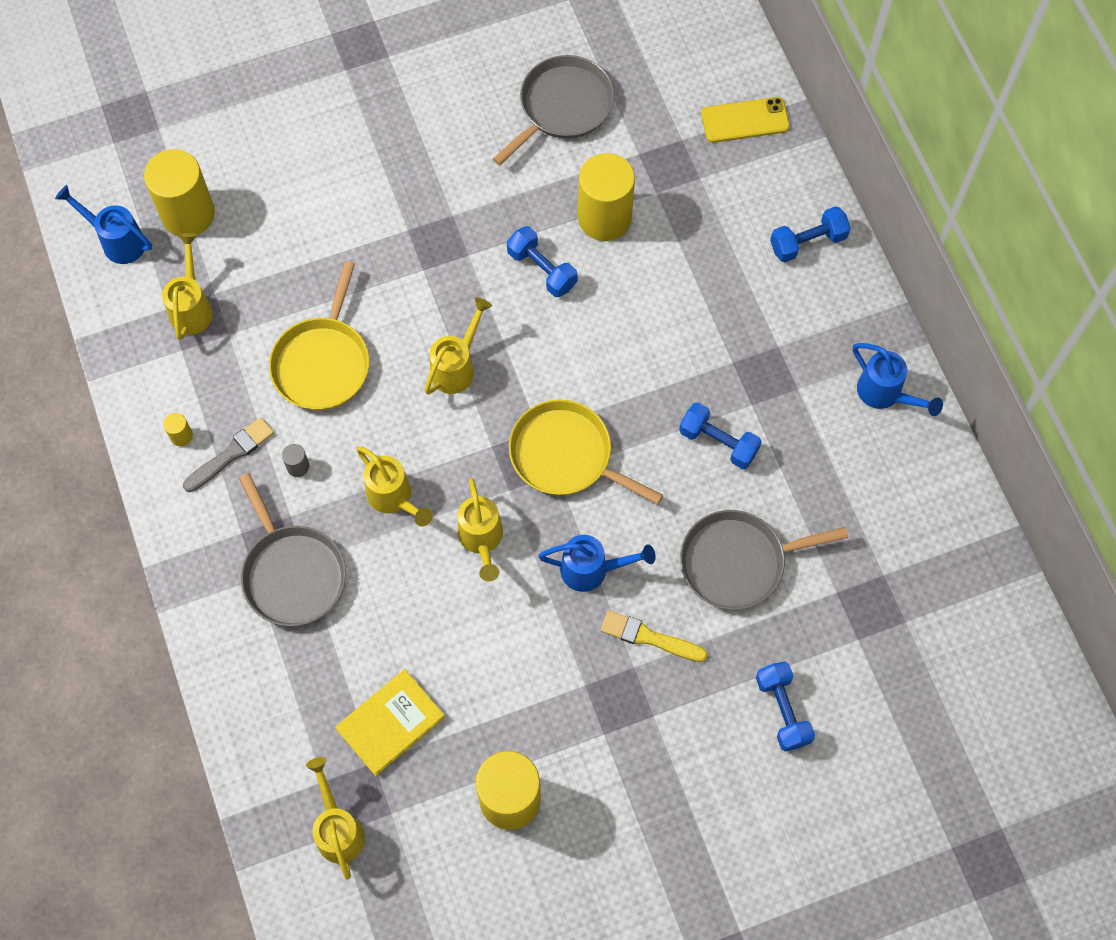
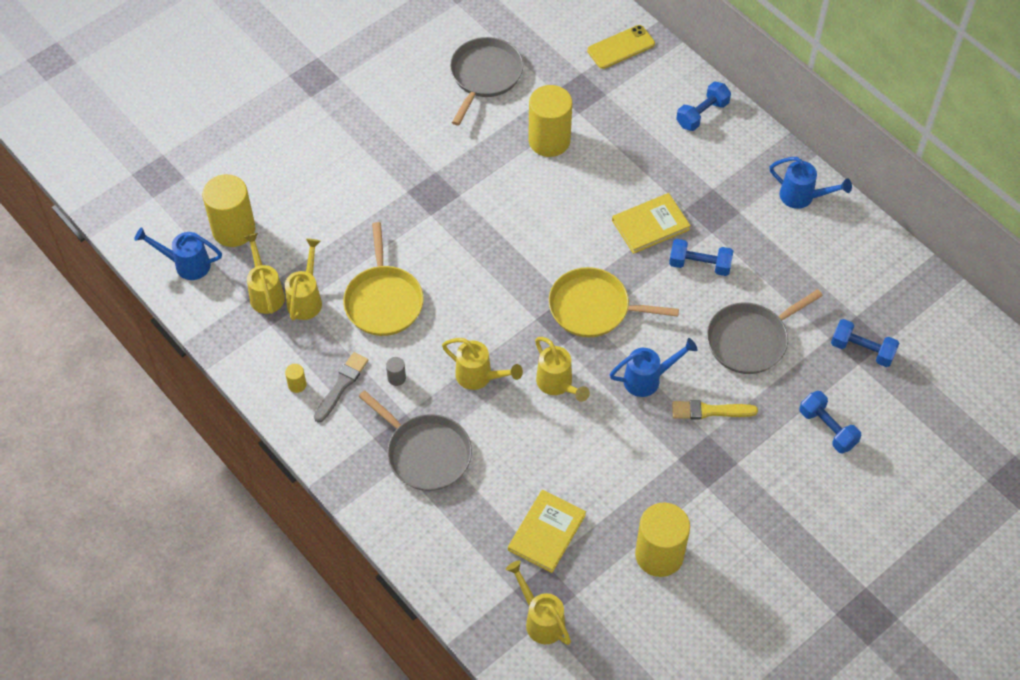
camera: 20 degrees left, 10 degrees down
yellow watering can [424,297,492,395] -> yellow watering can moved to [285,239,322,320]
blue dumbbell [507,226,578,297] -> blue dumbbell moved to [831,319,899,367]
none -> yellow book [612,193,691,254]

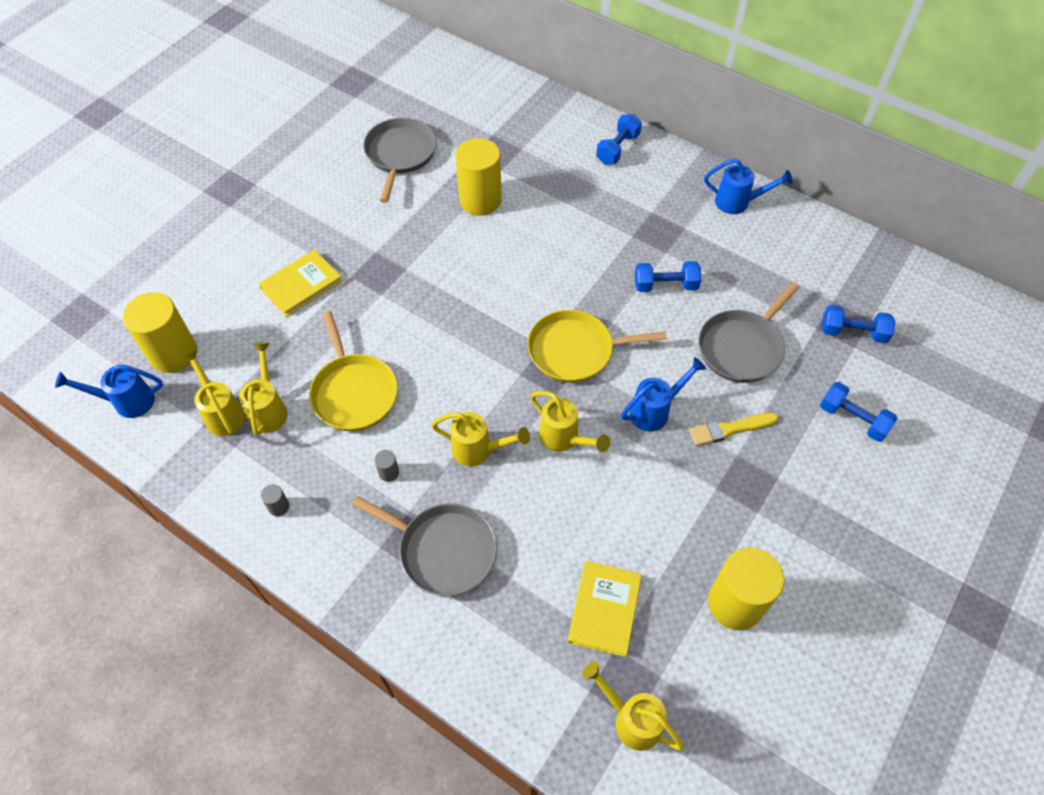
camera: 15 degrees left, 0 degrees up
yellow cylinder [285,364,306,393] -> grey cylinder [261,484,289,516]
grey brush [314,352,368,423] -> none
yellow phone [587,25,655,69] -> none
yellow book [612,193,691,254] -> yellow book moved to [259,249,342,317]

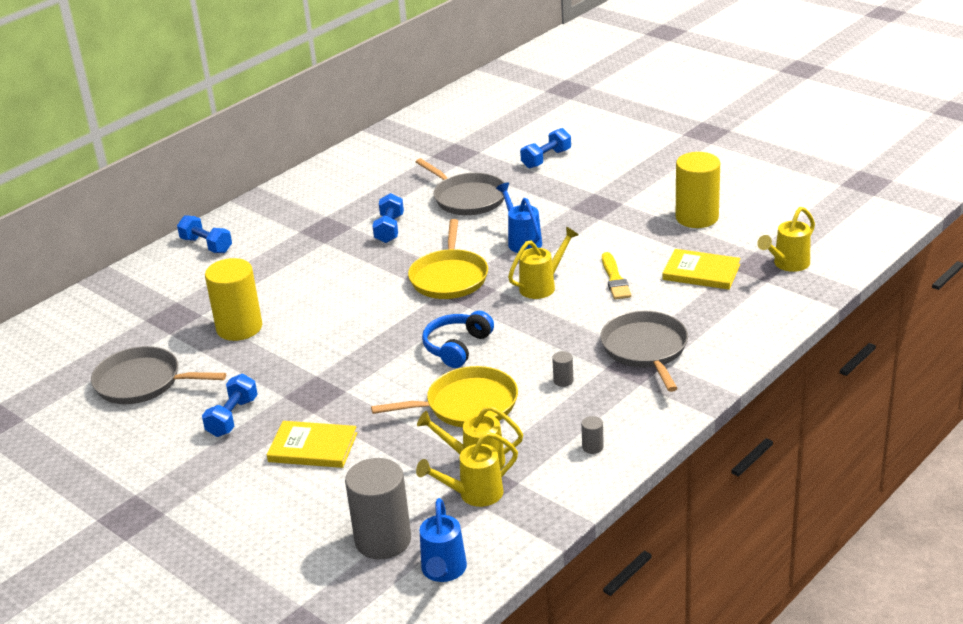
camera: 80 degrees left, 25 degrees down
yellow cylinder [123,292,197,373] -> grey cylinder [345,458,411,559]
yellow book [259,249,342,317] -> yellow book turned 45 degrees counterclockwise [267,421,357,468]
grey pan [352,496,497,596] -> grey pan turned 45 degrees counterclockwise [600,311,688,392]
yellow watering can [431,412,530,466] -> none
yellow brush [689,413,778,446] -> yellow brush moved to [602,252,632,299]
blue watering can [704,158,793,214] -> none
blue dumbbell [821,305,896,344] -> blue dumbbell moved to [202,374,258,437]
none -> blue headphones [422,311,494,368]

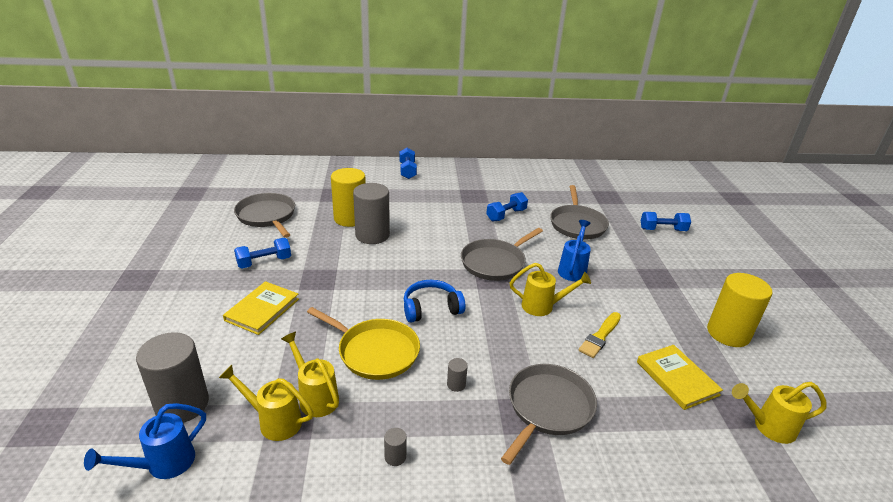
camera: 40 degrees right, 0 degrees up
yellow book [267,421,357,468] -> yellow book turned 60 degrees clockwise [223,281,299,335]
yellow pan [408,219,488,299] -> grey pan [461,228,543,281]
none -> grey cylinder [353,183,390,244]

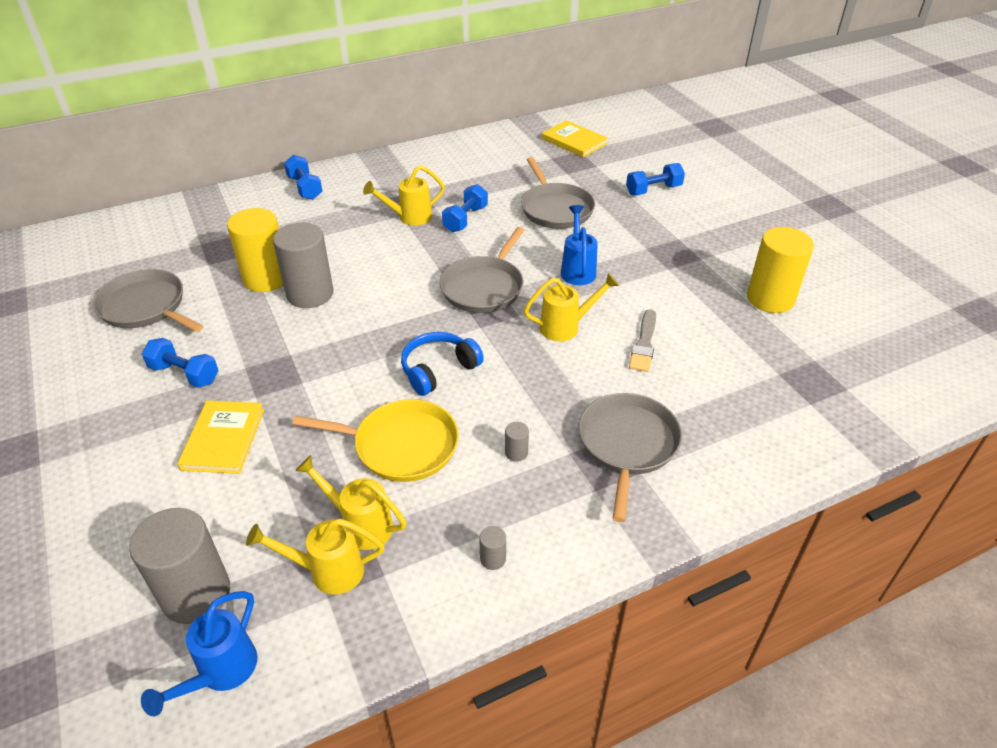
camera: 20 degrees left, 10 degrees up
blue dumbbell [234,238,291,268] -> blue dumbbell turned 75 degrees clockwise [142,338,219,388]
yellow brush [578,312,621,358] -> grey brush [629,309,656,372]
yellow book [637,345,723,410] -> yellow book moved to [542,120,608,157]
yellow watering can [732,382,826,444] -> yellow watering can moved to [363,165,445,225]

